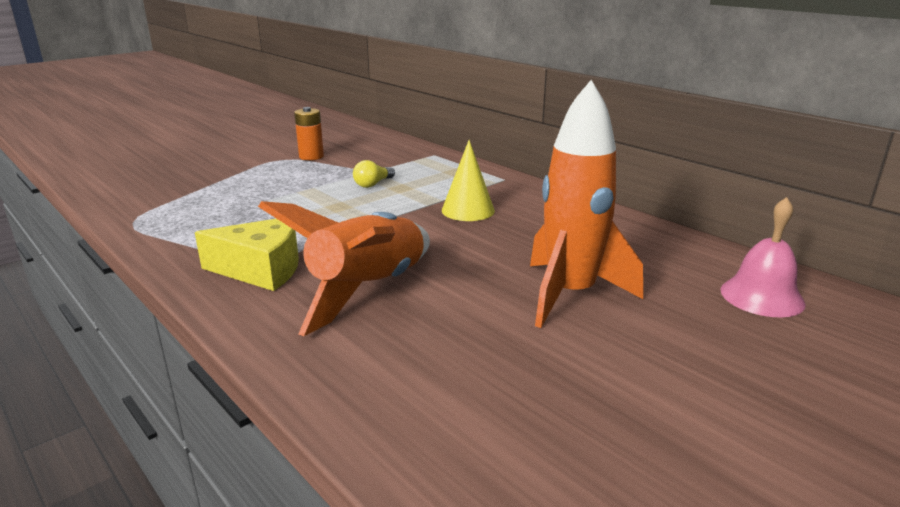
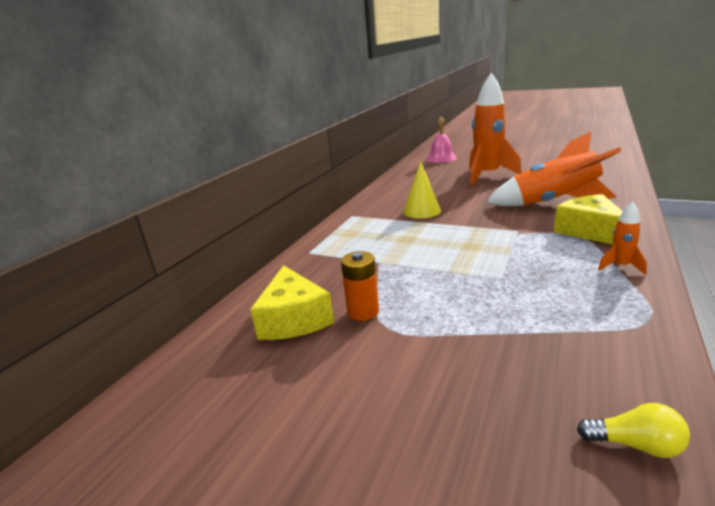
camera: 110 degrees left, 0 degrees up
yellow light bulb [353,160,395,188] -> yellow light bulb moved to [577,403,690,458]
none -> yellow cheese [250,265,334,340]
none -> orange rocket [598,201,647,275]

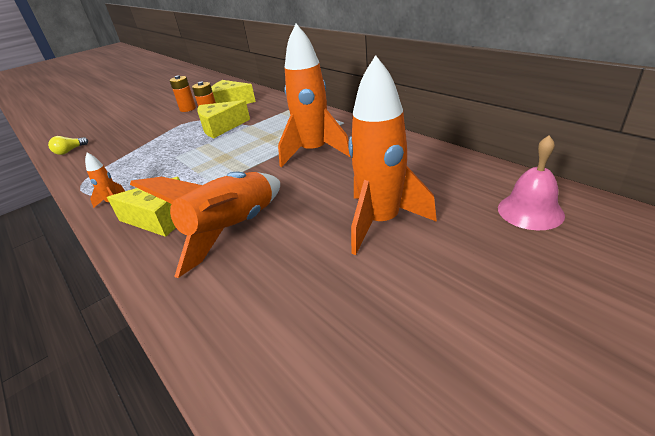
camera: 115 degrees right, 10 degrees up
yellow cone [404,161,441,218] -> orange rocket [278,24,351,167]
none -> orange battery [170,75,196,112]
none -> yellow cheese [197,100,250,138]

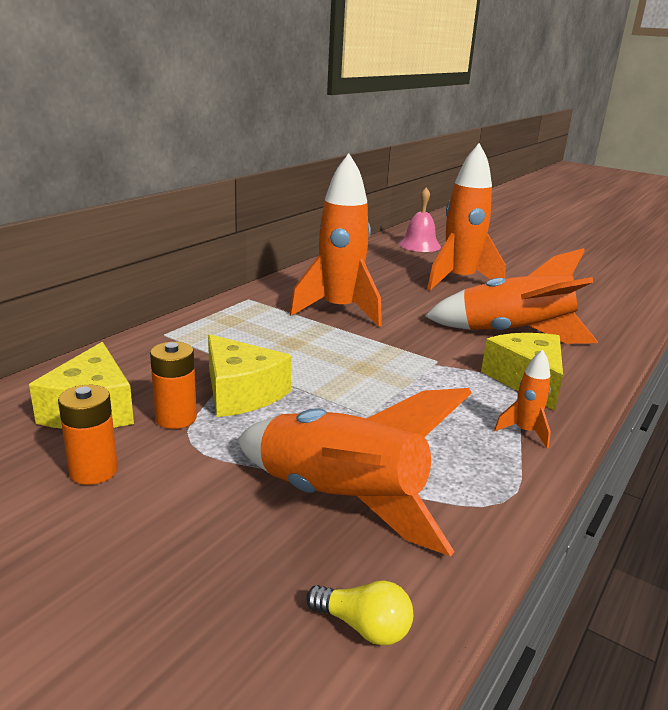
camera: 110 degrees left, 10 degrees down
none -> orange rocket [238,388,472,556]

